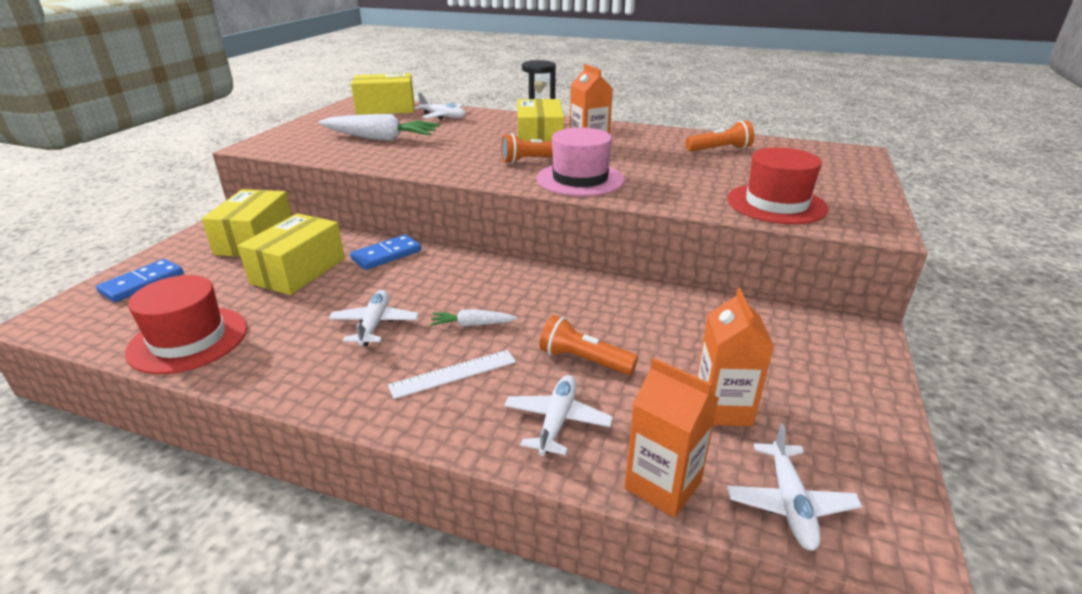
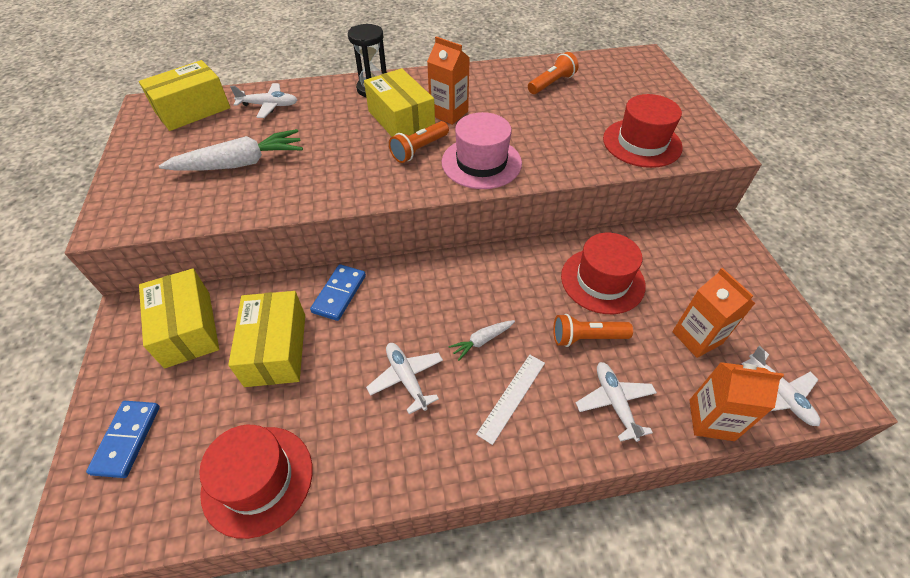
camera: 30 degrees left, 20 degrees up
none -> red hat [561,233,646,314]

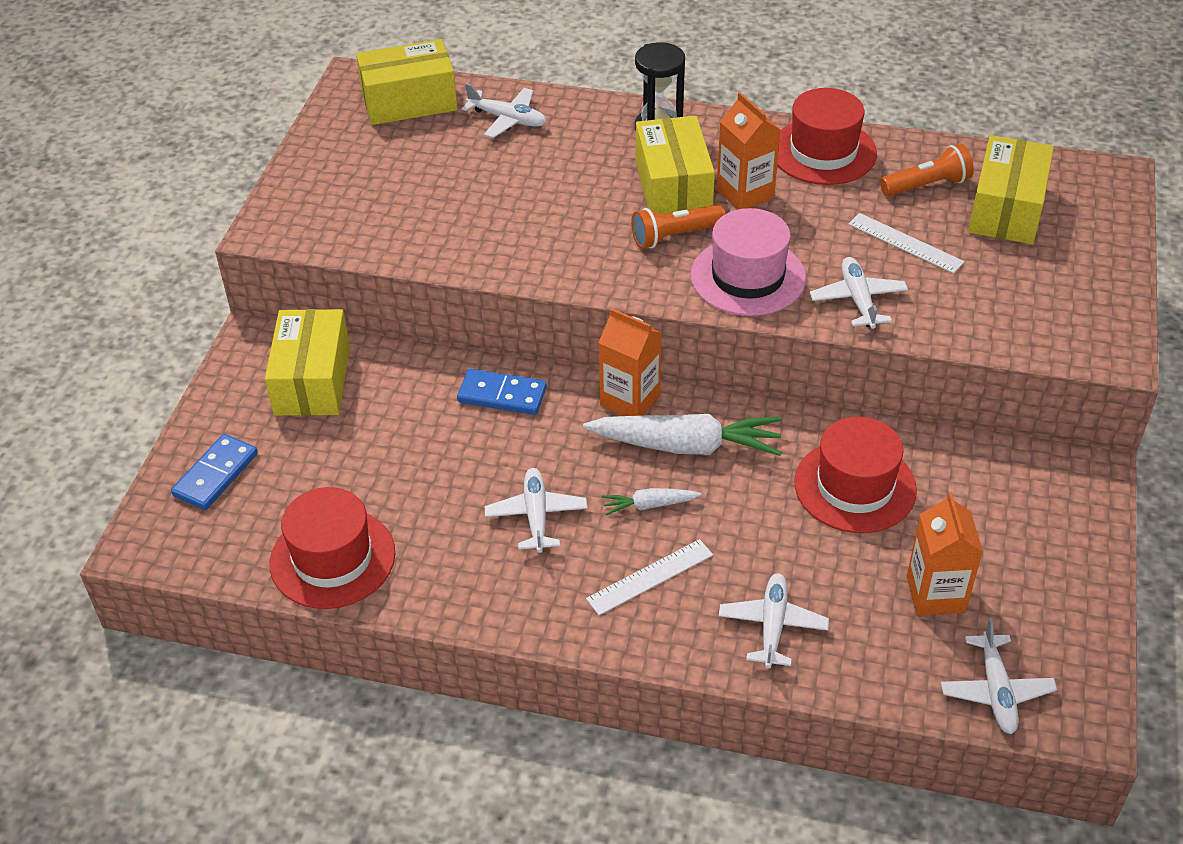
camera: 25 degrees right, 5 degrees down
white carrot [159,129,303,171] -> white carrot moved to [583,414,782,456]
yellow box [228,291,305,387] -> yellow box moved to [968,135,1054,244]
blue domino [310,264,366,321] -> blue domino turned 60 degrees clockwise [457,369,547,415]
orange flashlight [553,314,633,347] -> none
red hat [603,94,683,168] -> red hat moved to [777,88,877,185]
orange carton [689,362,784,441] -> orange carton moved to [598,308,662,416]
none -> white plane [810,257,908,329]
none -> white ruler [848,213,965,274]

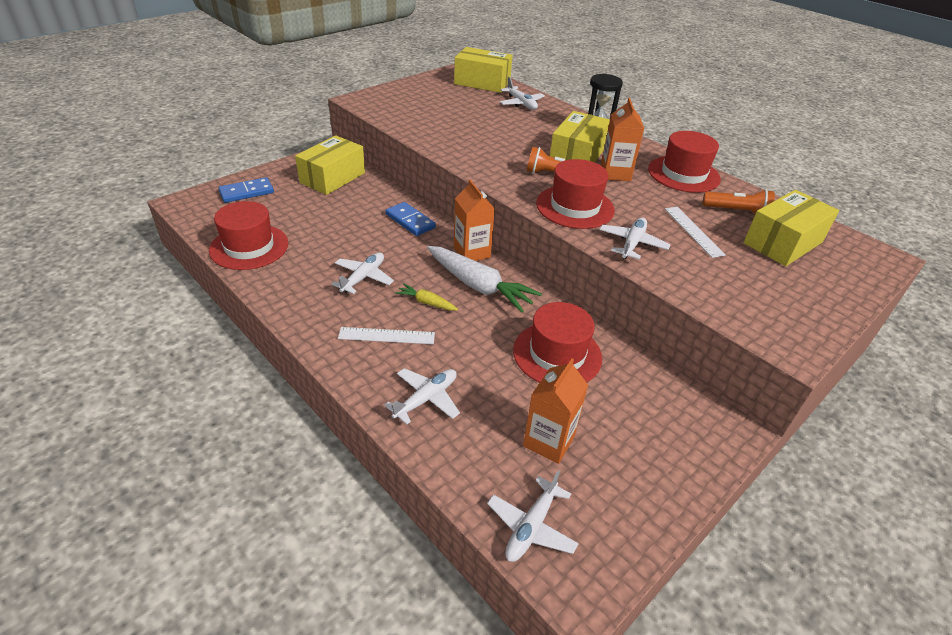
camera: 30 degrees right, 5 degrees down
white carrot [602,488,702,515] -> yellow carrot [395,283,458,311]
pink hat [690,208,806,316] -> red hat [536,159,615,229]

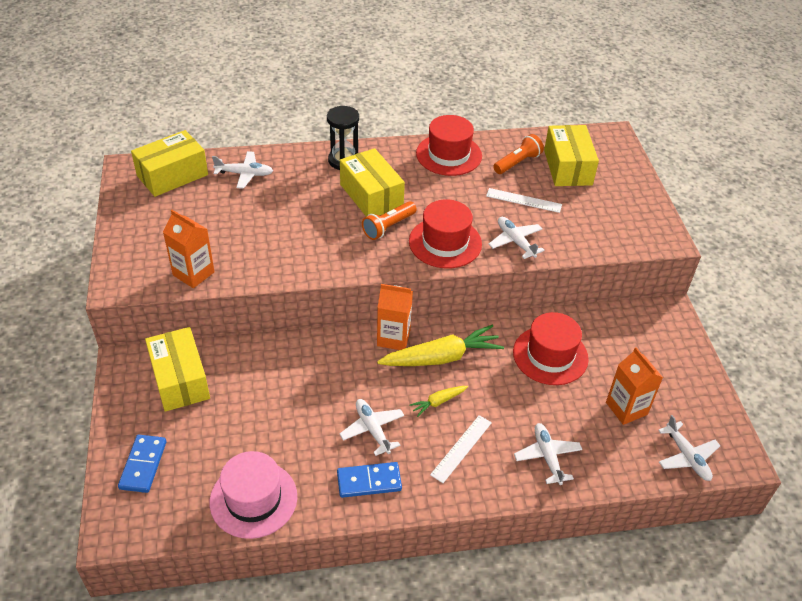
camera: 55 degrees left, 5 degrees up
red hat [209,201,288,270] -> pink hat [210,451,297,539]
blue domino [385,202,436,236] -> blue domino moved to [337,462,402,498]
white carrot [427,246,542,312] -> yellow carrot [377,325,504,366]
orange carton [601,98,644,181] -> orange carton moved to [163,210,215,288]

